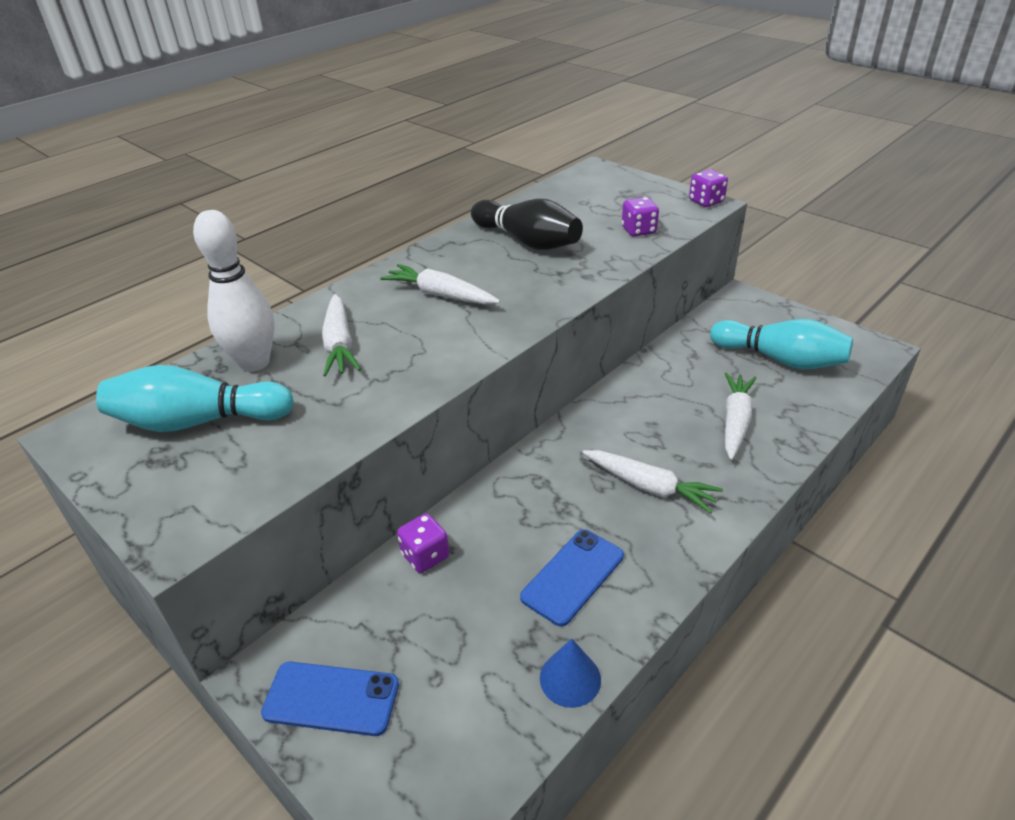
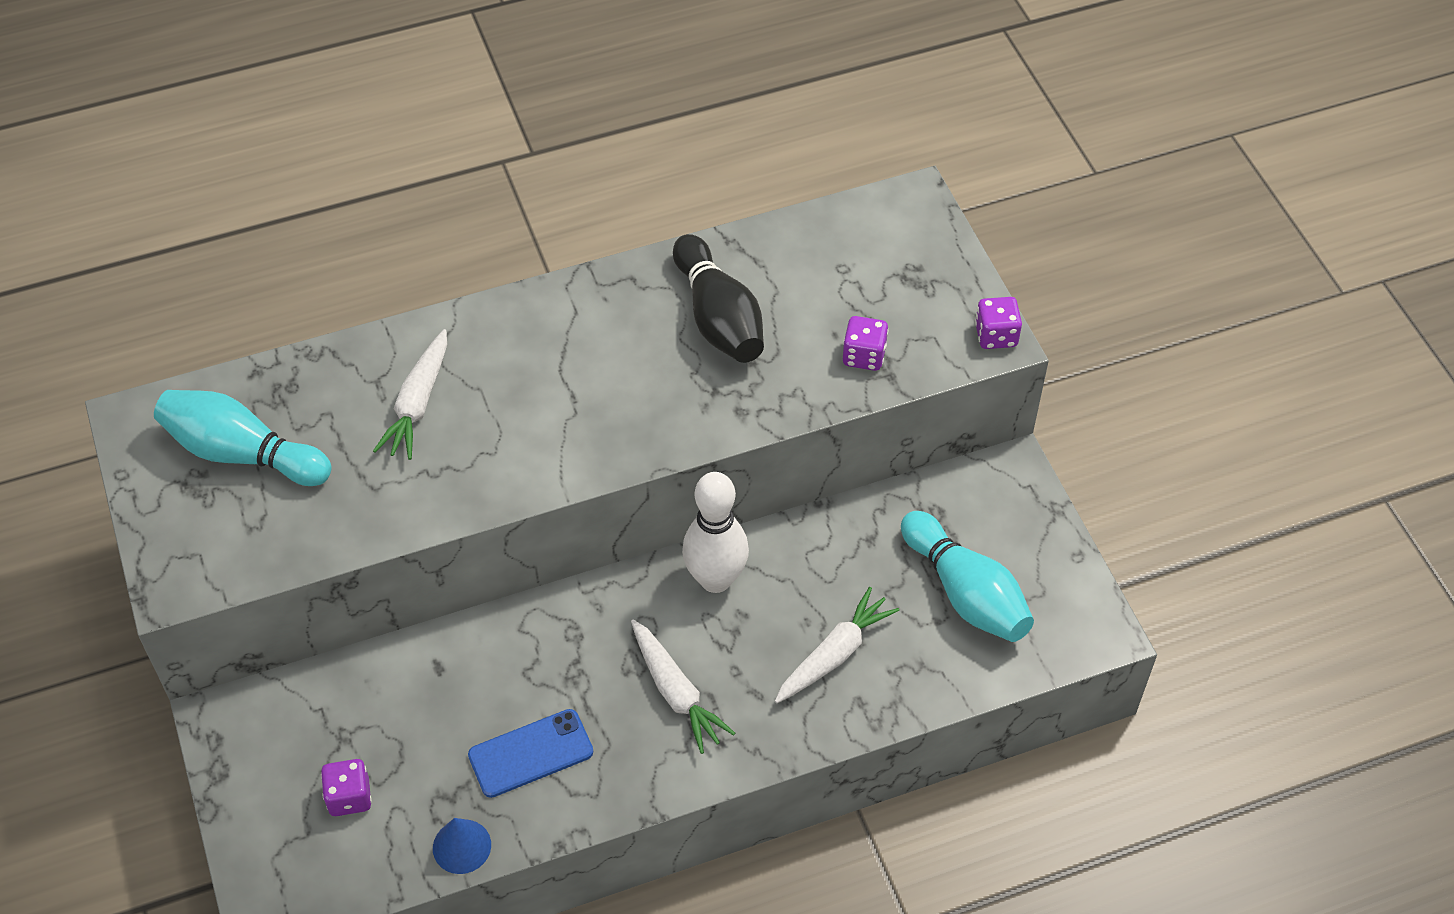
camera: 25 degrees right, 15 degrees up
white bowling pin [193,210,275,372] -> white bowling pin moved to [682,472,749,593]
blue phone [261,662,399,736] -> none
white carrot [380,264,500,305] -> none
purple dice [397,513,450,573] -> purple dice moved to [321,759,372,816]

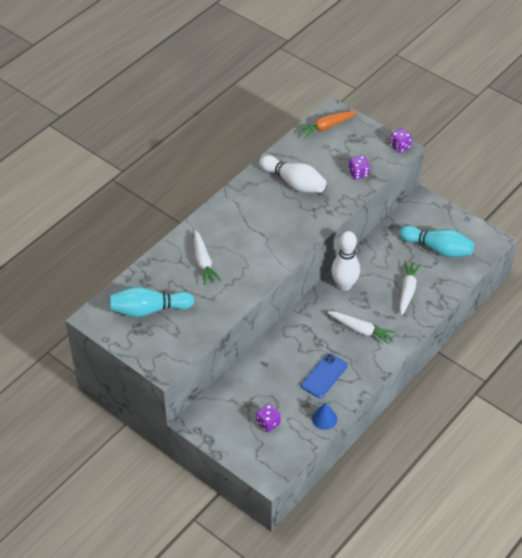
camera: 30 degrees left, 5 degrees down
black bowling pin [673,234,764,363] -> white bowling pin [259,155,326,193]
none -> orange carrot [297,111,357,138]

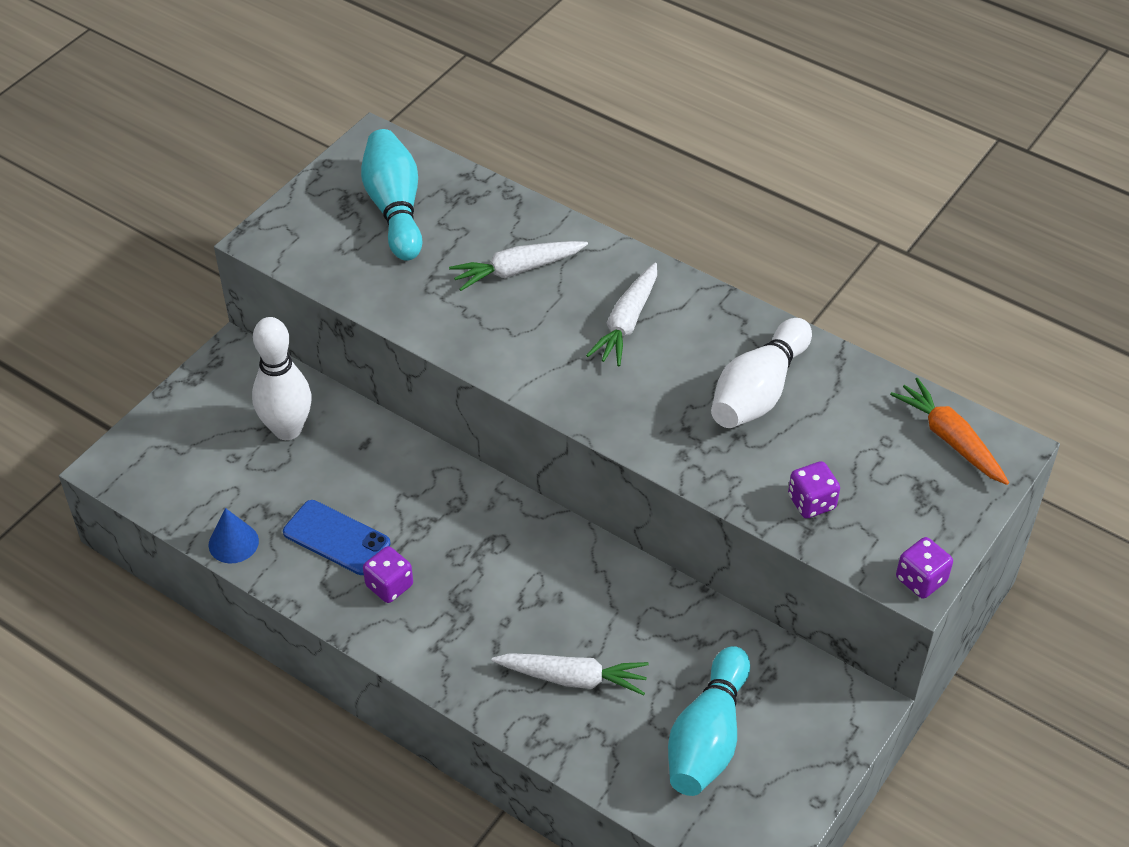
camera: 85 degrees right, 0 degrees up
purple dice [256,404,281,432] -> purple dice moved to [363,546,413,603]
white carrot [327,311,396,344] -> white carrot moved to [586,263,657,366]
white bowling pin [331,231,360,291] -> white bowling pin moved to [252,317,312,440]

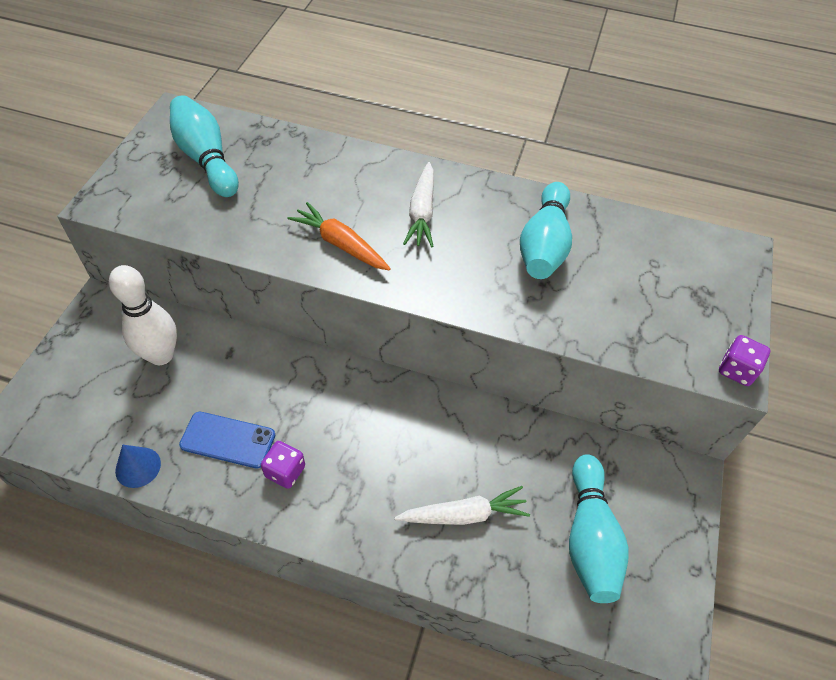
camera: 20 degrees left, 5 degrees up
white carrot [449,241,588,291] -> none
white bowling pin [711,318,812,428] -> turquoise bowling pin [520,182,572,279]
purple dice [788,461,840,518] -> none
orange carrot [890,378,1009,485] -> orange carrot moved to [287,202,391,270]

